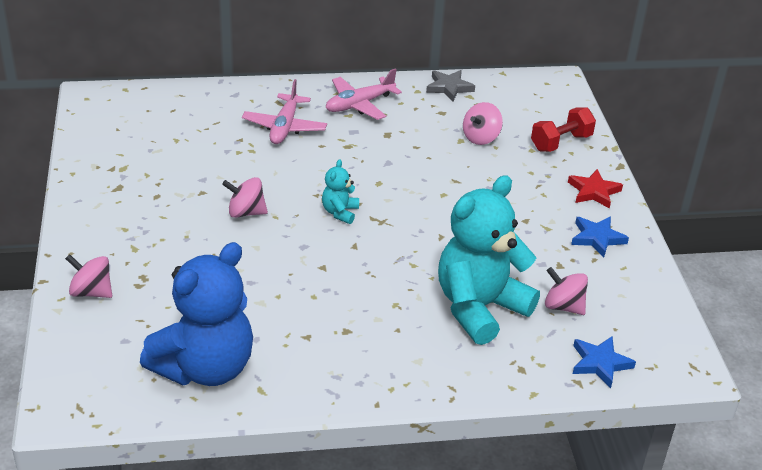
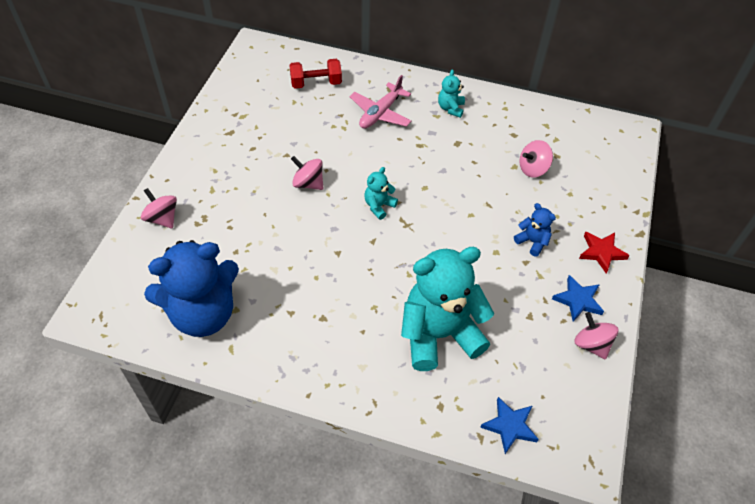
camera: 25 degrees right, 15 degrees up
pink plane [326,68,402,120] -> turquoise teddy bear [438,70,465,118]
grey star [426,70,475,102] -> none
red dumbbell [531,107,596,152] -> red dumbbell moved to [289,59,342,89]
pink spinning top [545,267,588,315] -> pink spinning top moved to [574,312,619,360]
none -> blue teddy bear [514,203,556,256]

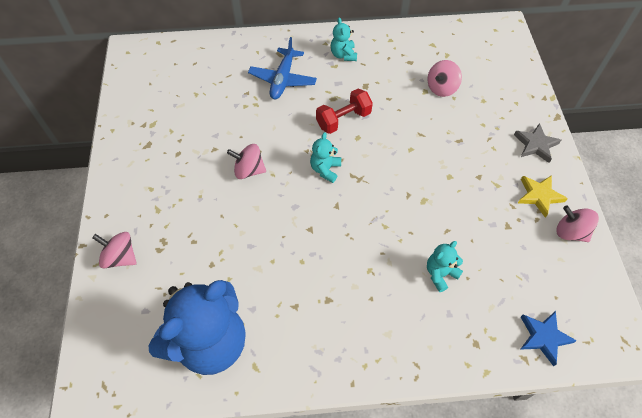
camera: 20 degrees left, 5 degrees up
red dumbbell [289,59,342,89] -> red dumbbell moved to [316,89,373,134]
pink plane [349,75,412,129] -> blue plane [248,37,317,99]
turquoise teddy bear [401,247,494,371] -> turquoise teddy bear [427,241,463,292], size x0.43
blue teddy bear [514,203,556,256] -> none
blue star [552,275,604,322] -> yellow star [518,175,568,218]
red star [579,232,630,273] -> grey star [514,123,561,163]

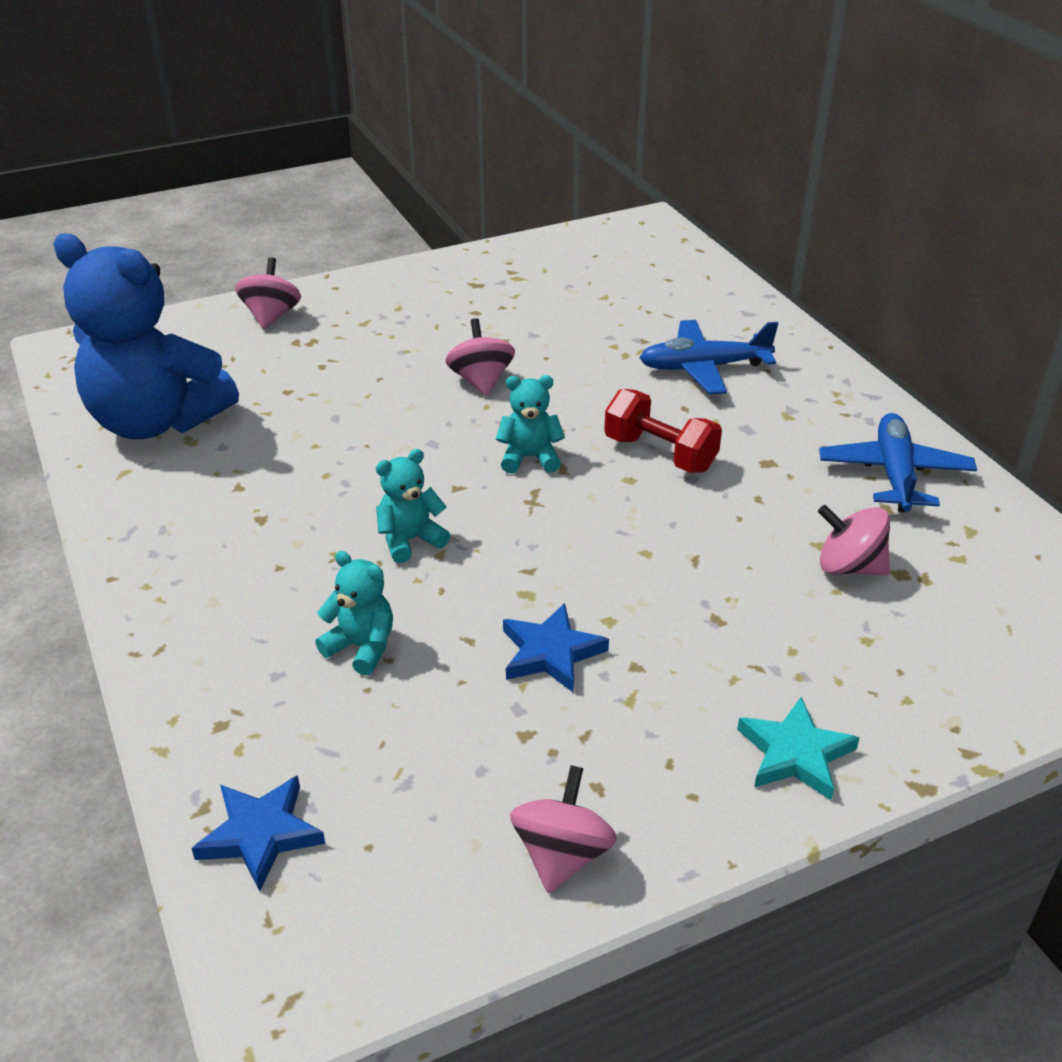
camera: 70 degrees right, 20 degrees down
turquoise teddy bear [331,18,357,61] -> turquoise teddy bear moved to [376,449,450,563]
grey star [514,123,561,163] -> turquoise star [737,697,859,800]
yellow star [518,175,568,218] -> none
none -> blue star [503,603,609,693]
none -> blue plane [819,413,977,512]

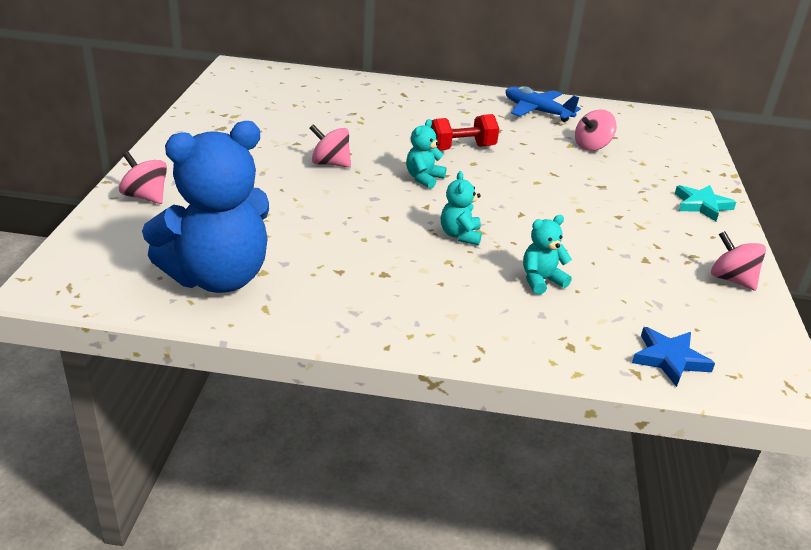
camera: 60 degrees left, 5 degrees down
blue star [503,603,609,693] -> none
blue plane [639,320,778,394] -> none

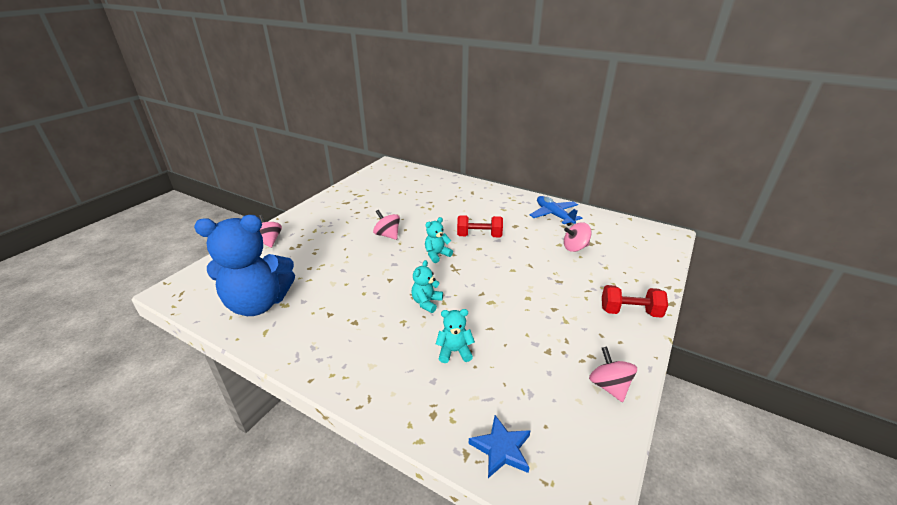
camera: 25 degrees right, 0 degrees up
turquoise star [675,185,736,221] -> red dumbbell [602,285,668,318]

